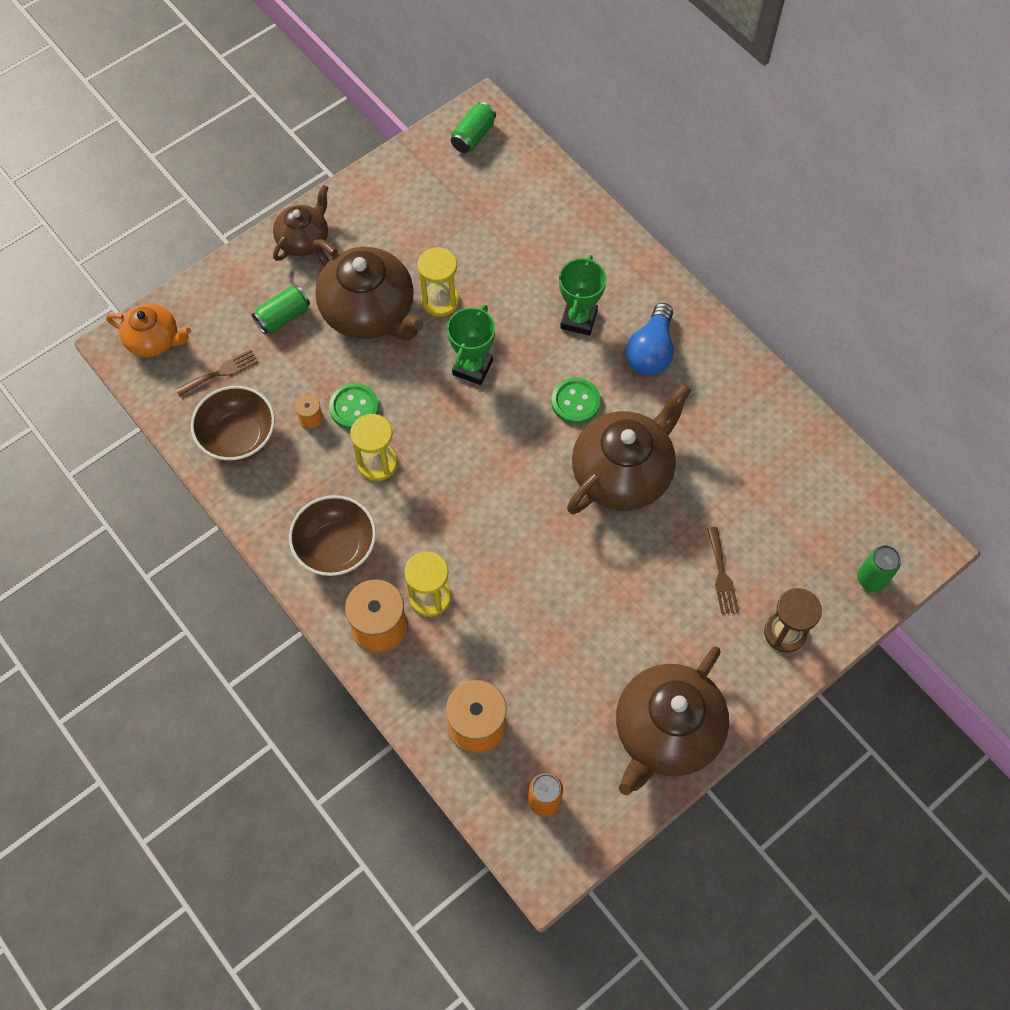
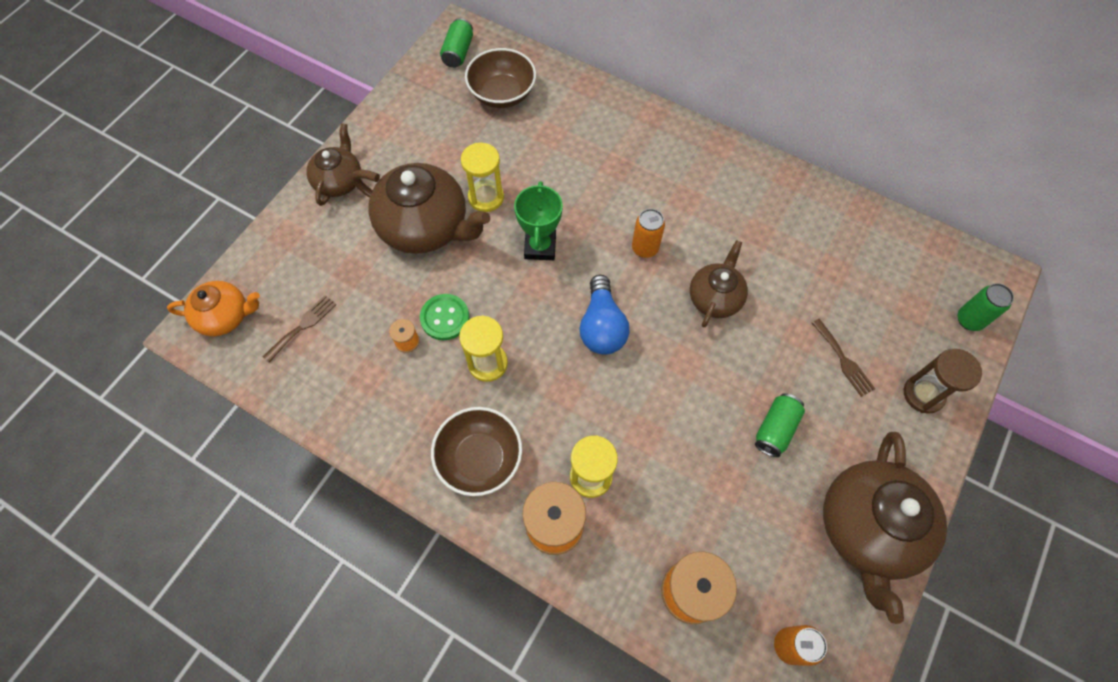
camera: 20 degrees left, 0 degrees up
brown bowl [191,386,275,461] -> brown bowl moved to [465,48,536,108]
green can [252,286,310,334] -> green can moved to [755,393,805,457]
green button [551,378,601,424] -> orange can [632,209,665,258]
green trophy [559,255,607,335] -> none
brown teapot [567,383,691,514] -> brown teapot [690,240,748,327], size x0.58
blue light bulb [625,303,674,376] -> blue light bulb moved to [579,275,630,355]

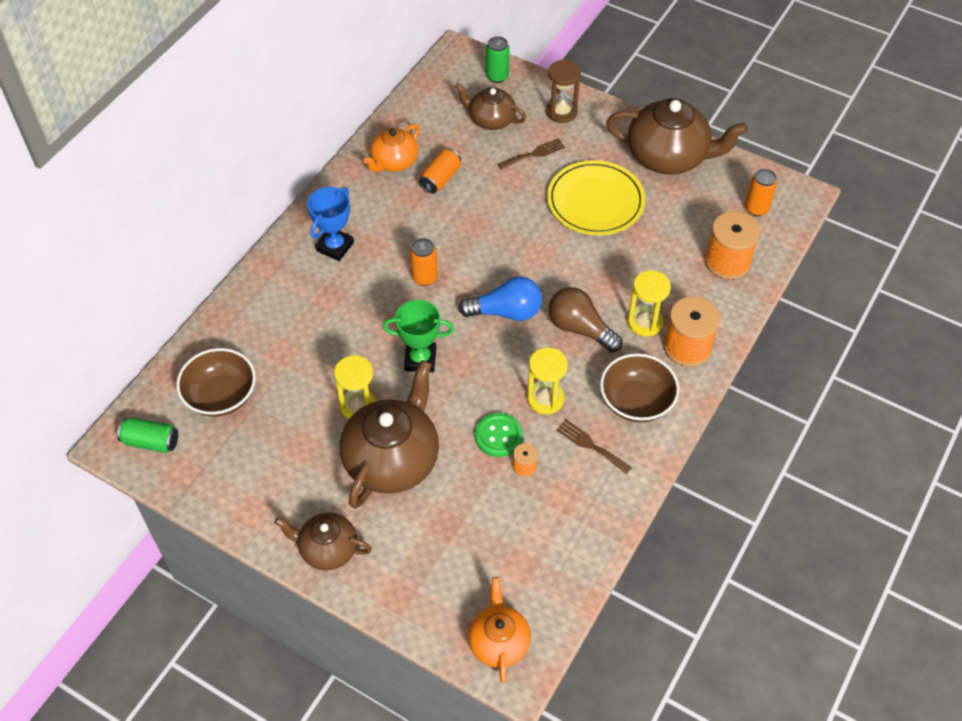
camera: 90 degrees left, 10 degrees down
brown fork [263,295,336,363] -> brown fork moved to [556,419,632,474]
brown teapot [690,240,748,327] -> brown teapot moved to [455,83,526,130]
green can [755,393,805,457] -> yellow plate [547,160,645,235]
none -> blue trophy [307,187,354,261]
none -> orange teapot [363,124,420,172]
none -> orange can [419,149,461,194]
none -> brown light bulb [549,287,623,352]

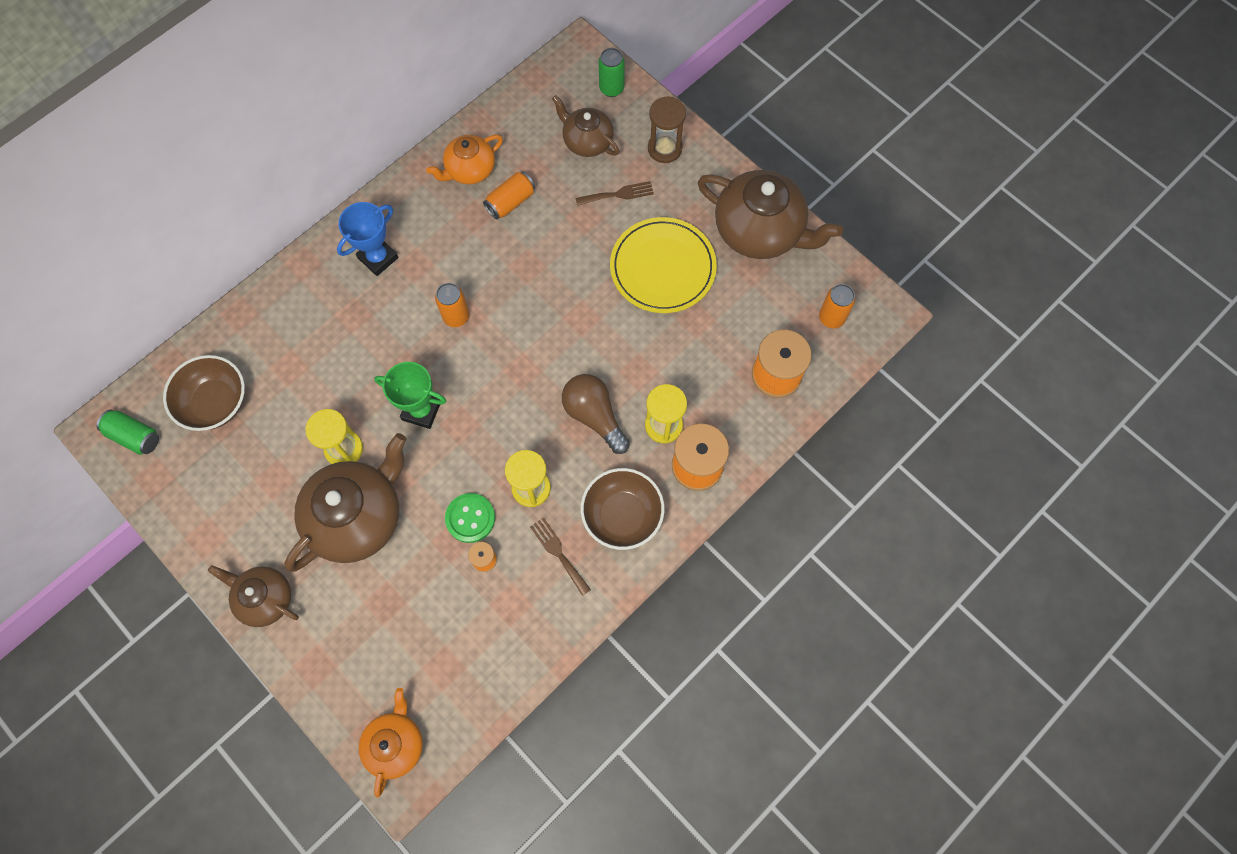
camera: 15 degrees right, 15 degrees up
blue light bulb [459,277,542,321] -> none

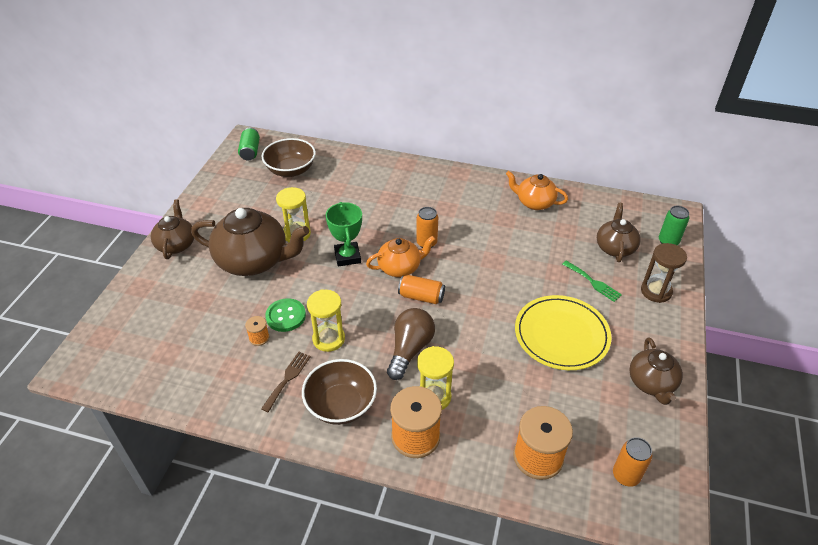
camera: 60 degrees right, 25 degrees down
blue trophy [337,202,399,276] -> none
orange teapot [359,688,423,798] -> orange teapot moved to [366,236,436,277]
orange can [483,172,535,220] -> orange can moved to [398,275,445,304]
brown fork [575,181,654,206] -> green fork [562,260,622,302]
brown teapot [698,170,843,259] -> brown teapot [629,337,683,405], size x0.58

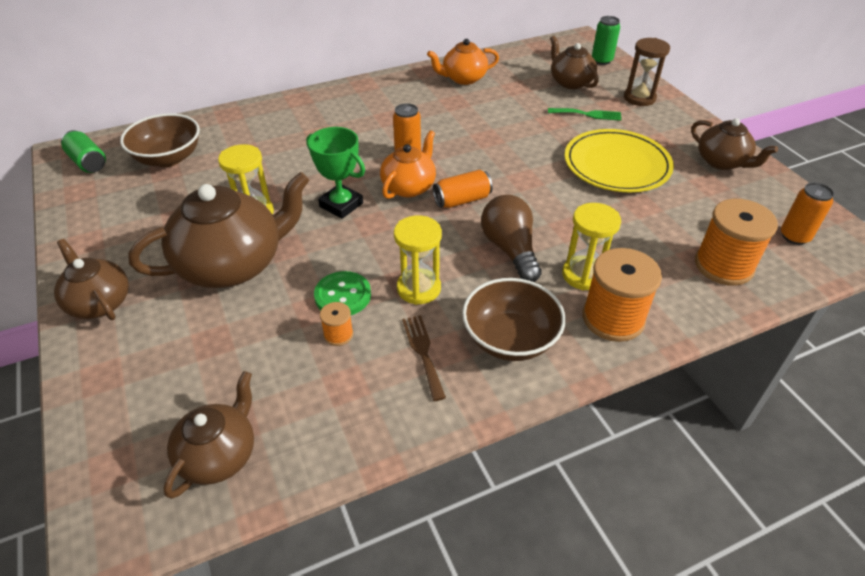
camera: 40 degrees left, 0 degrees up
none -> brown teapot [163,371,254,499]

